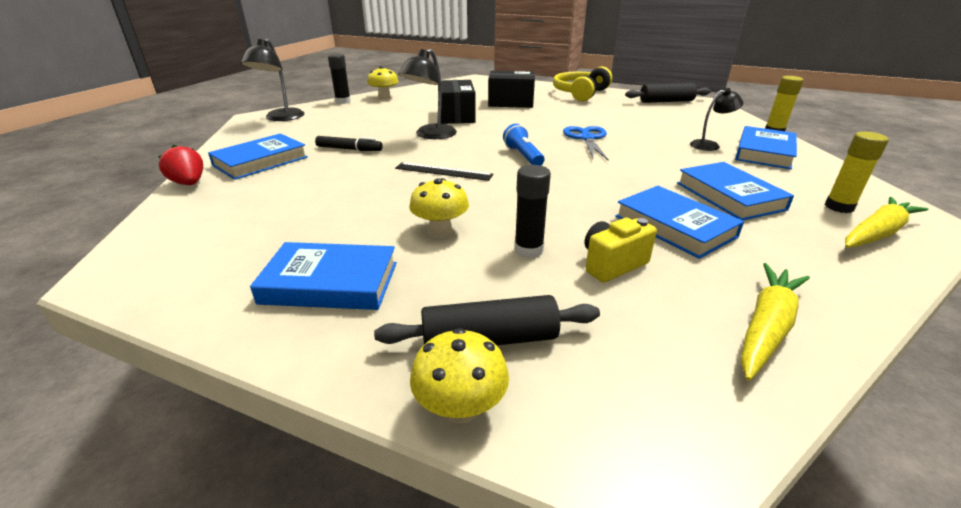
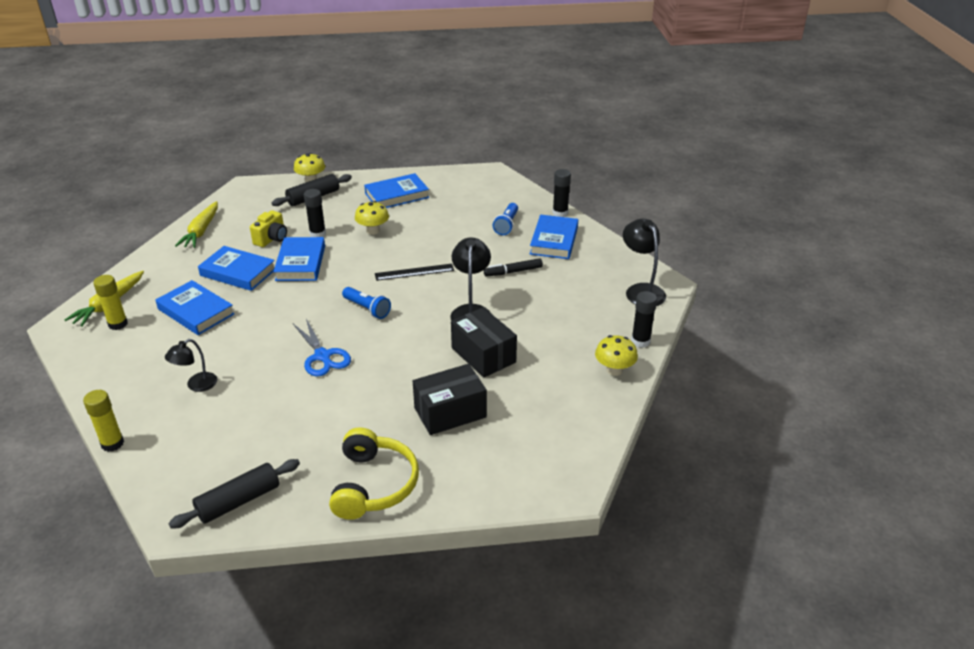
camera: 150 degrees right, 5 degrees up
red strawberry [158,145,203,185] -> black glue stick [553,169,571,217]
blue book [735,126,797,169] -> blue book moved to [273,237,325,281]
none -> blue flashlight [493,203,518,235]

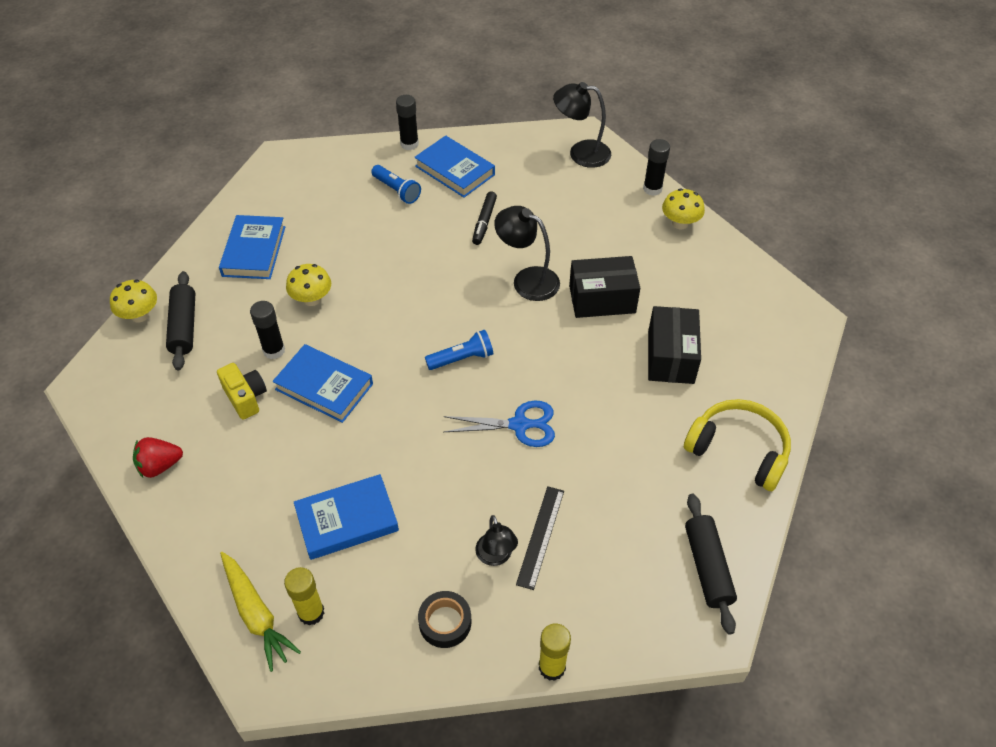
camera: 60 degrees left, 15 degrees up
yellow carrot [175,201,218,248] -> red strawberry [133,437,183,478]
blue book [198,246,275,291] -> none
black ruler [375,264,454,281] -> black ruler moved to [516,486,564,590]
none -> black tape [418,591,471,648]

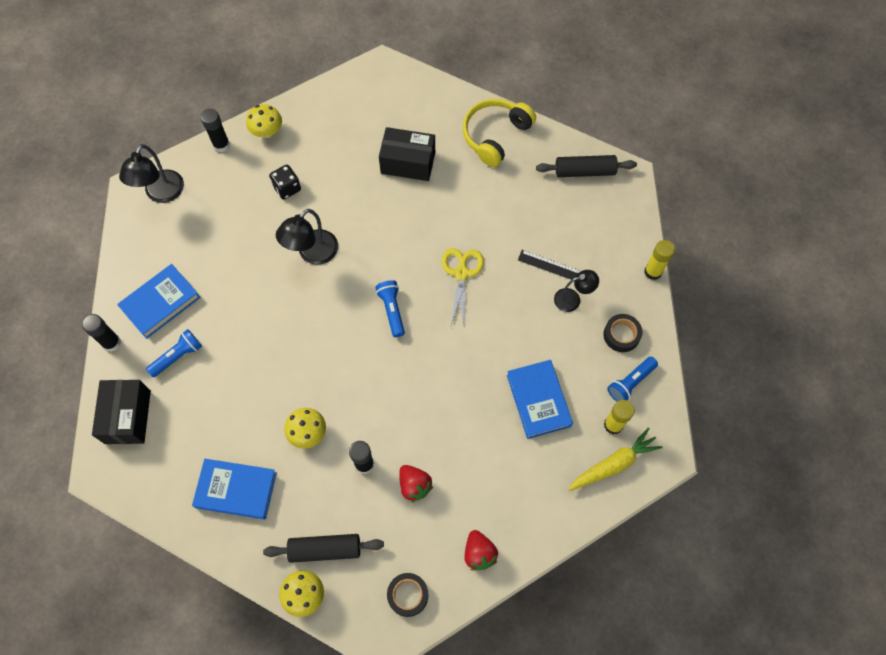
camera: 85 degrees left, 15 degrees up
yellow camera [217,363,267,420] -> red strawberry [399,465,433,503]
blue book [273,344,373,423] -> none
blue scissors [444,400,555,447] -> yellow scissors [442,248,484,328]
black marker [472,192,497,245] -> none
black box [569,256,640,318] -> black box moved to [92,380,151,444]
none -> black dice [269,165,301,200]
none -> black tape [387,573,428,617]
none -> blue flashlight [607,357,658,402]

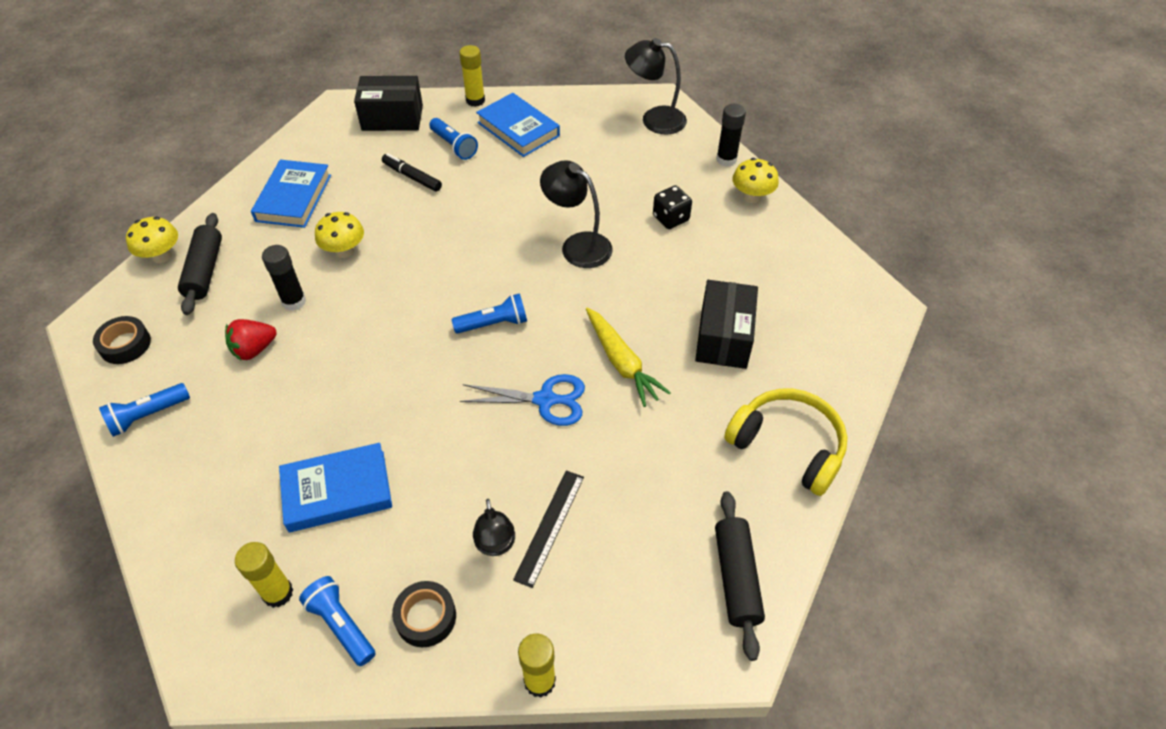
camera: 90 degrees right, 15 degrees down
black glue stick [82,314,121,352] -> yellow glue stick [459,45,485,107]
yellow scissors [442,248,484,328] -> blue scissors [460,374,585,426]
red strawberry [464,530,498,571] -> blue flashlight [99,383,190,437]
yellow carrot [568,427,663,491] -> yellow carrot moved to [586,308,671,407]
none -> black marker [382,153,442,192]

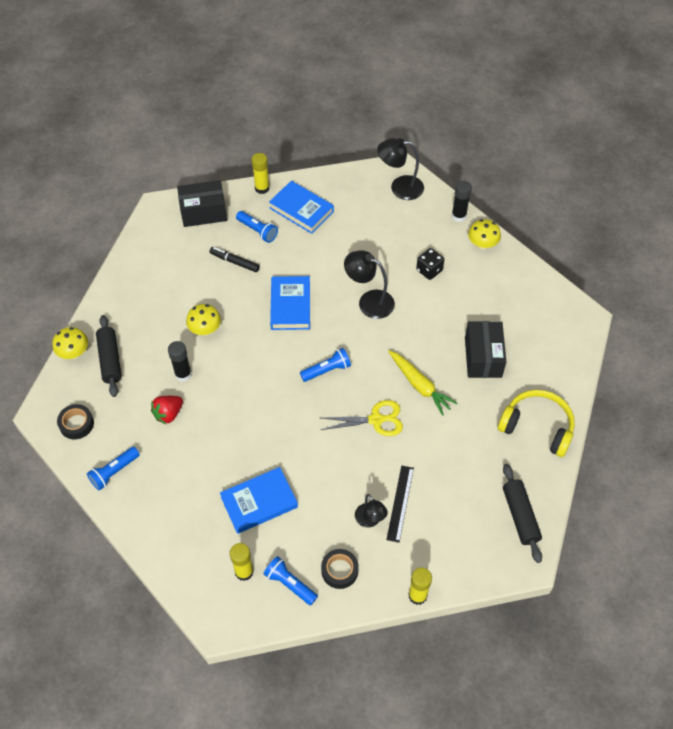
camera: 10 degrees left, 5 degrees up
blue book [251,160,331,228] -> blue book moved to [270,276,310,330]
blue scissors [460,374,585,426] -> yellow scissors [321,400,403,436]

